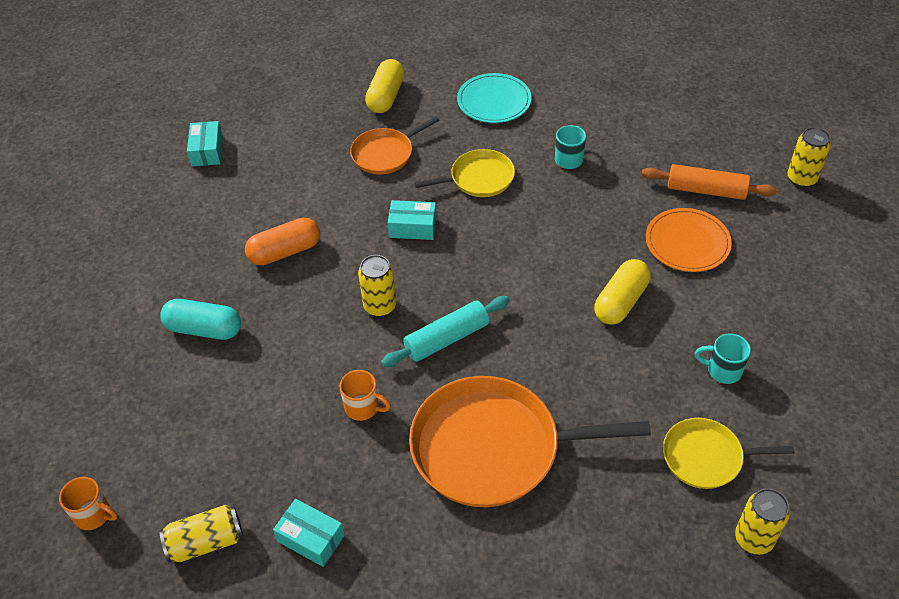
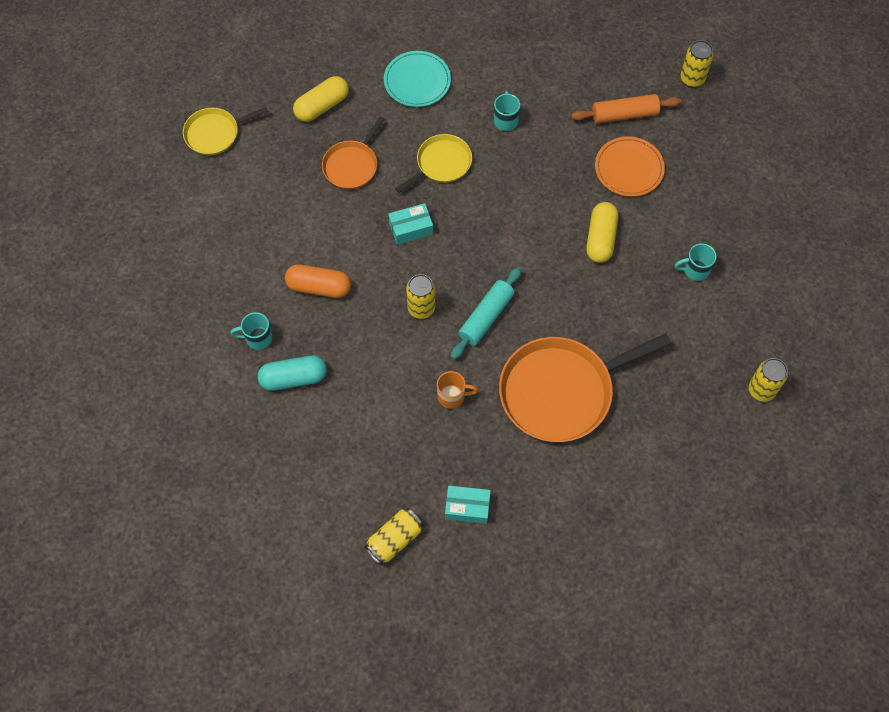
camera: 25 degrees left, 15 degrees up
orange mug [59,477,118,530] -> none
turquoise box [187,121,223,166] -> none
orange capsule [245,218,320,265] -> orange capsule turned 60 degrees clockwise [285,264,351,298]
yellow capsule [365,59,405,113] -> yellow capsule turned 60 degrees clockwise [293,76,349,122]
yellow pan [663,418,795,489] -> yellow pan moved to [183,107,269,156]
none -> turquoise mug [230,312,272,350]

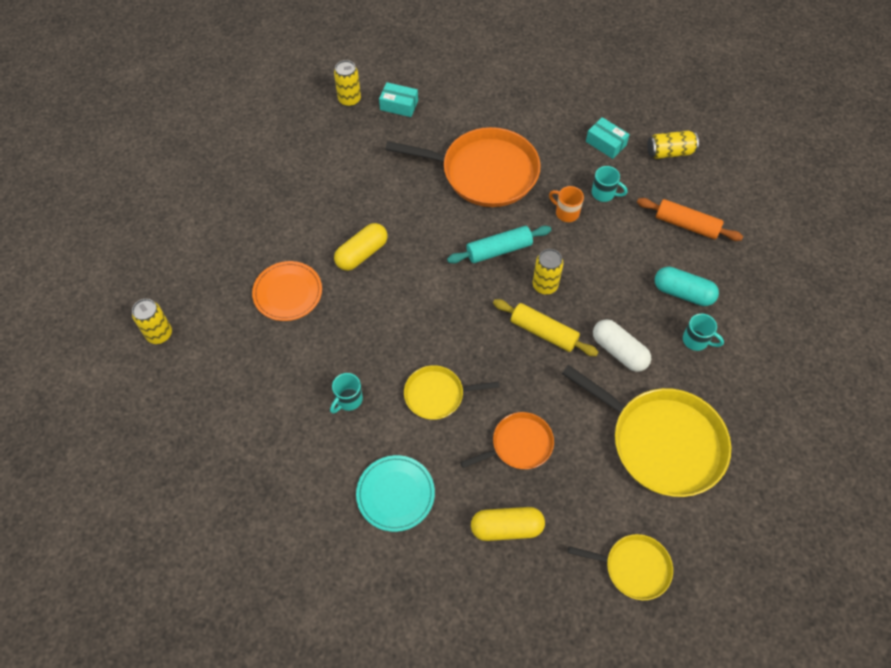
camera: 145 degrees left, 5 degrees down
orange capsule [285,264,351,298] -> white capsule [593,319,651,372]
turquoise box [388,203,433,245] -> turquoise box moved to [379,82,418,117]
orange rolling pin [571,94,681,124] -> orange rolling pin moved to [637,198,743,241]
turquoise mug [674,243,717,281] -> turquoise mug moved to [592,166,628,202]
none -> yellow rolling pin [493,299,599,356]
none -> yellow pan [562,365,731,497]

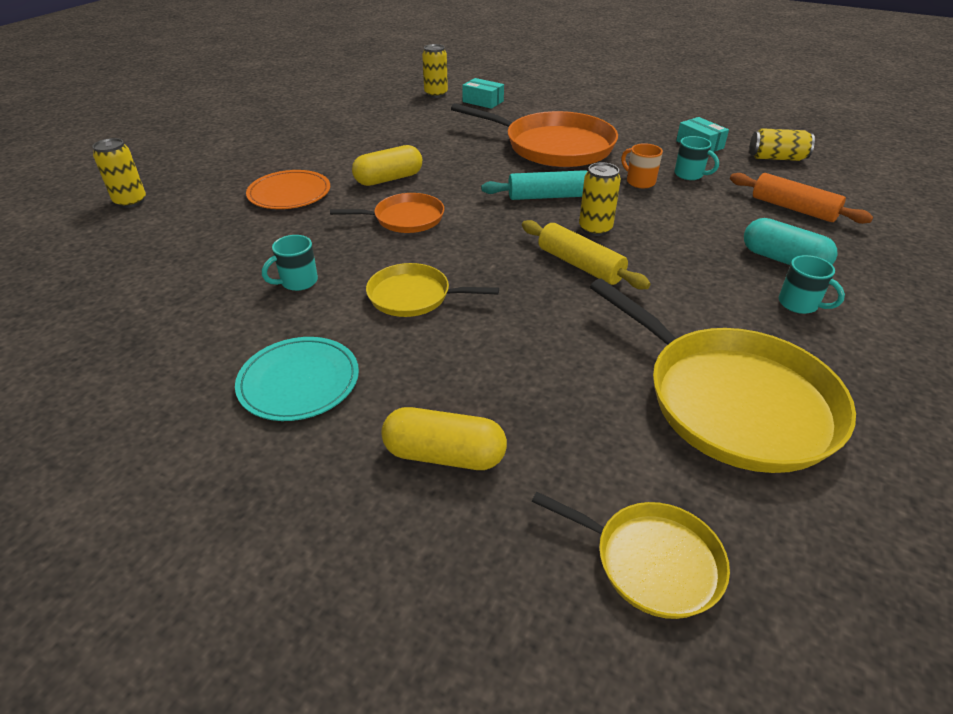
camera: 15 degrees right, 20 degrees down
orange pan [460,412,554,469] -> orange pan moved to [330,193,444,233]
white capsule [593,319,651,372] -> none

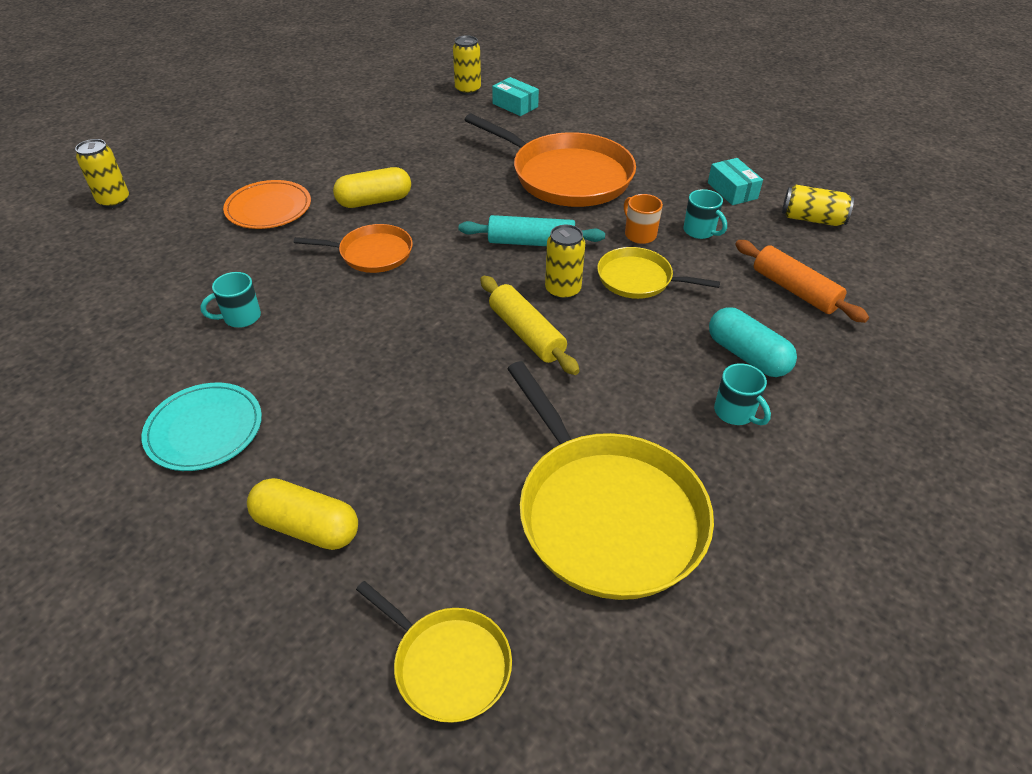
camera: 10 degrees right, 5 degrees up
yellow pan [366,263,499,317] -> yellow pan moved to [597,247,720,299]

